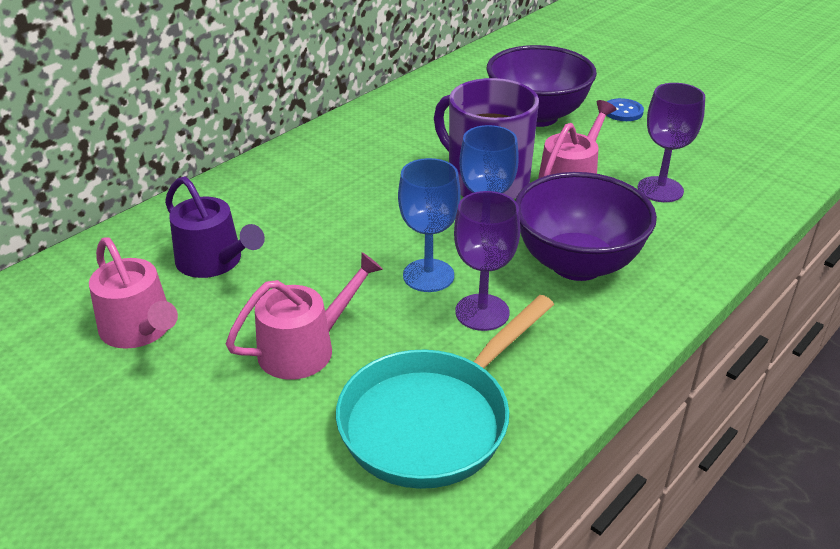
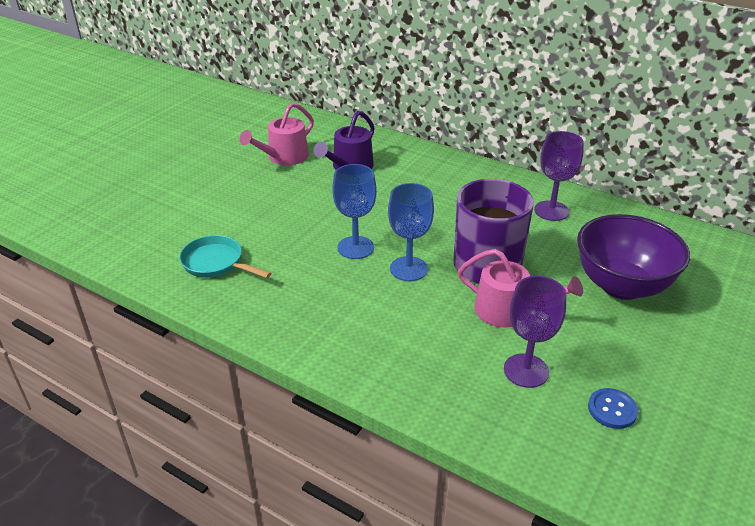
camera: 80 degrees right, 0 degrees up
pink watering can [226,252,383,380] -> none
turquoise pan [336,295,554,489] -> turquoise pan [179,235,271,278], size x0.60
purple goblet [454,191,520,331] -> purple goblet moved to [534,131,584,221]
purple bowl [515,172,657,281] -> none
blue button [606,98,644,121] -> blue button moved to [588,388,638,429]

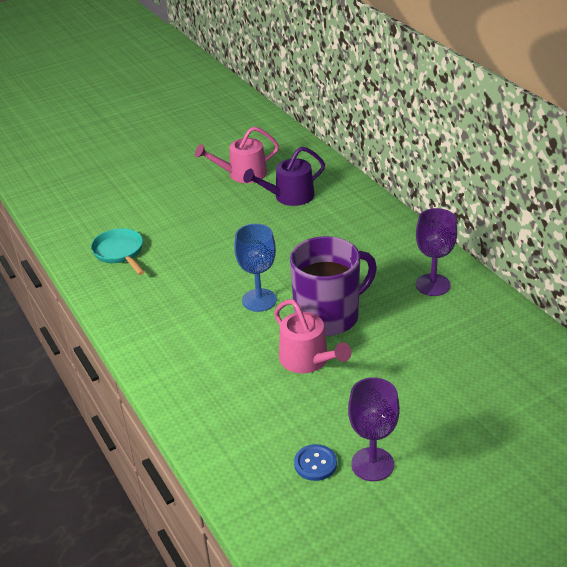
camera: 30 degrees right, 0 degrees up
blue goblet [332,164,377,259] -> none
purple goblet [504,276,566,388] -> purple goblet moved to [348,377,400,481]
purple bowl [577,214,690,300] -> none

